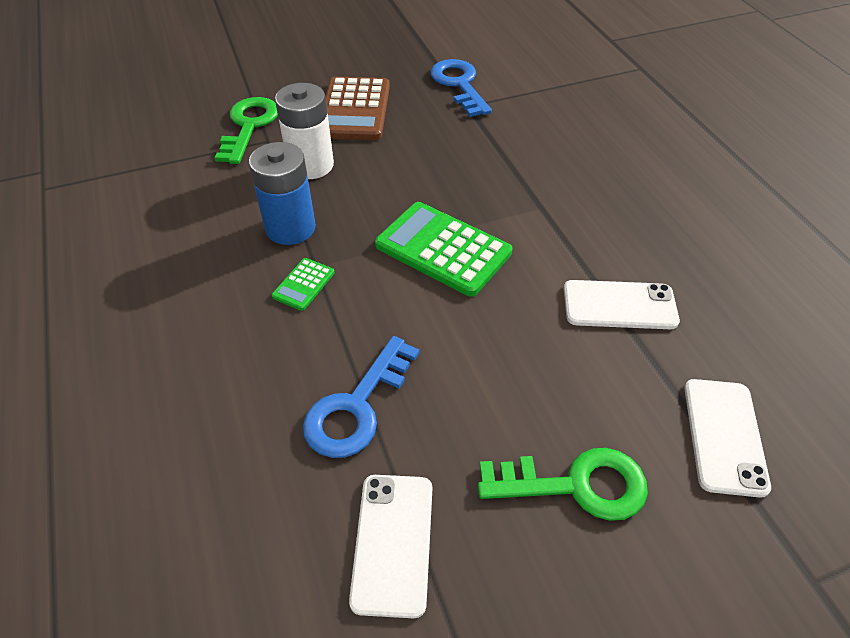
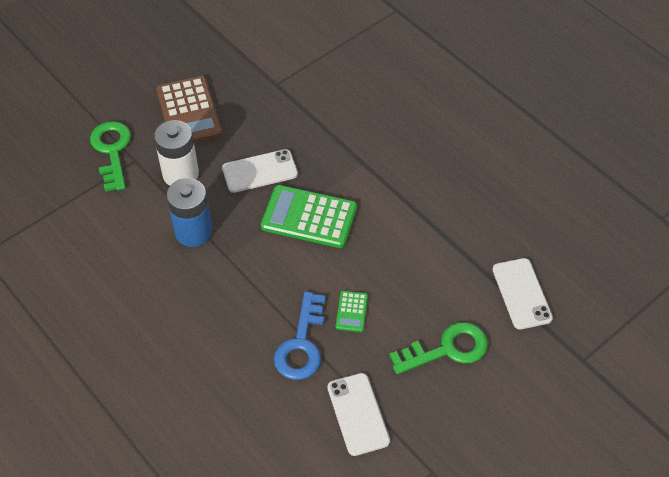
camera: 20 degrees left, 5 degrees up
green calculator [272,258,334,311] -> green calculator moved to [336,291,368,332]
blue key [430,59,492,117] -> none
white phone [564,280,680,329] -> white phone moved to [222,149,298,193]

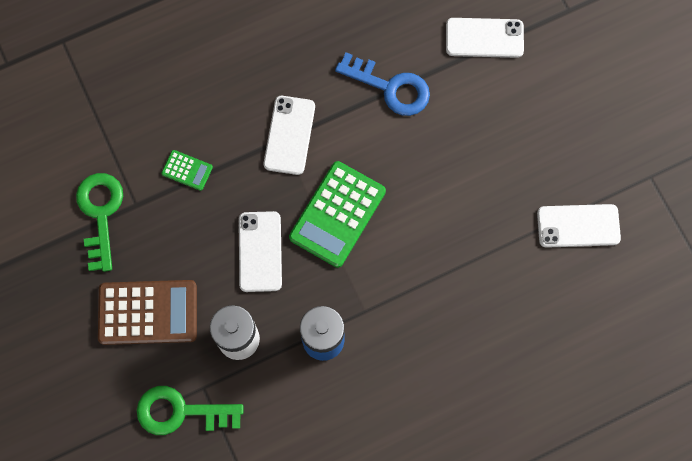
camera: 75 degrees left, 20 degrees up
blue key [274,292,326,380] -> blue key moved to [335,52,430,116]
green calculator [336,291,368,332] -> green calculator moved to [162,150,213,191]
green key [389,322,488,374] -> green key moved to [76,173,123,272]
none -> white phone [264,96,315,175]

